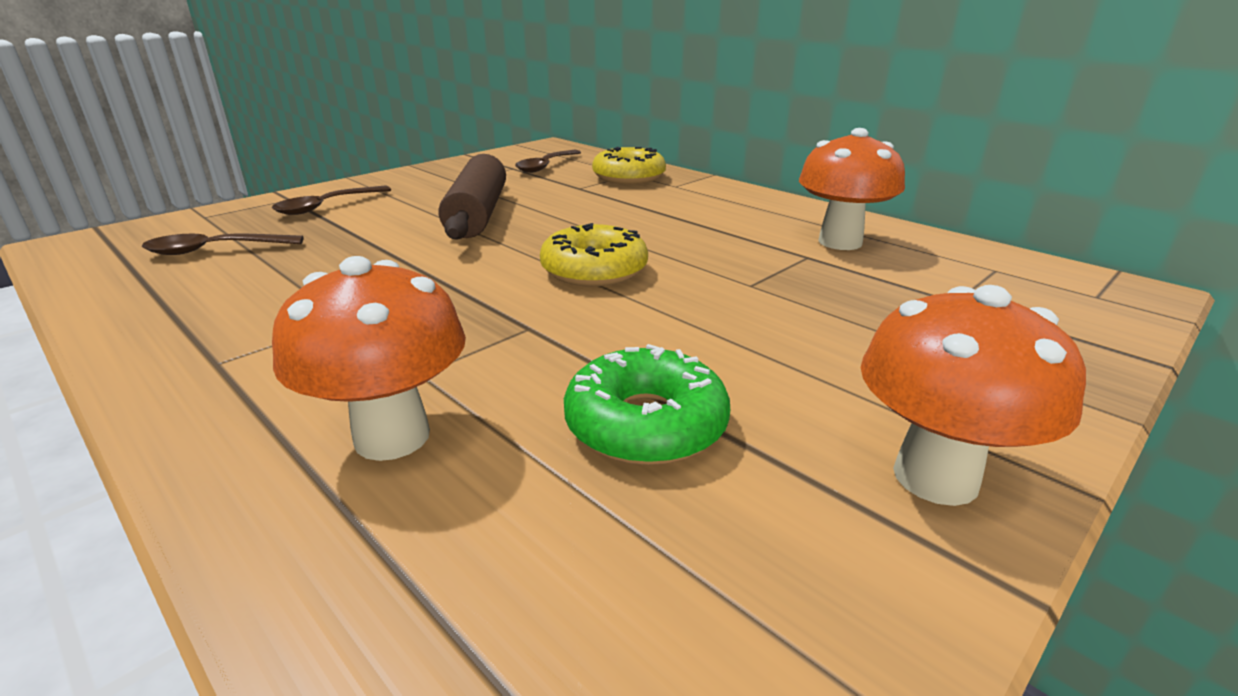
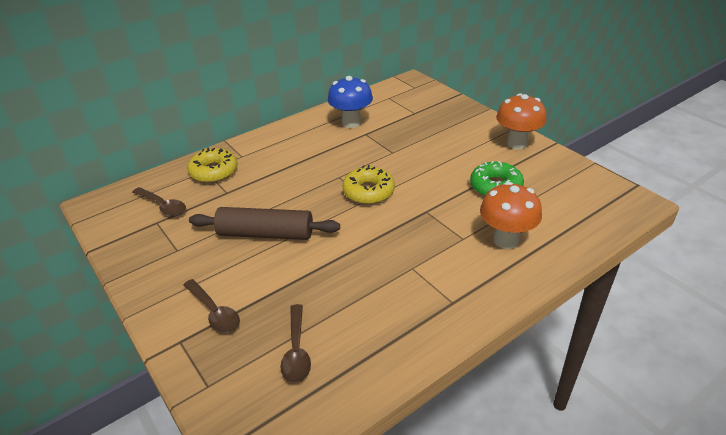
camera: 80 degrees left, 10 degrees up
orange mushroom [799,128,905,250] -> blue mushroom [328,76,373,128]

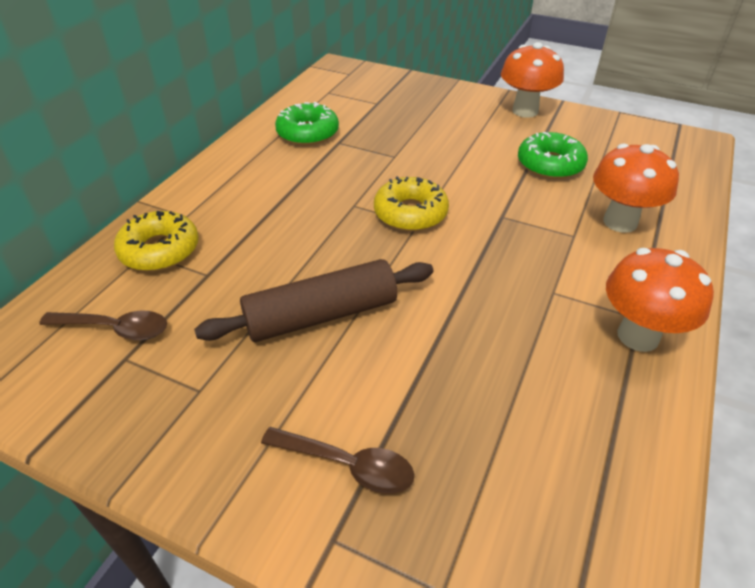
camera: 30 degrees left, 5 degrees up
brown spoon [280,304,311,383] -> none
blue mushroom [328,76,373,128] -> green donut [275,102,339,146]
none -> orange mushroom [606,248,714,352]

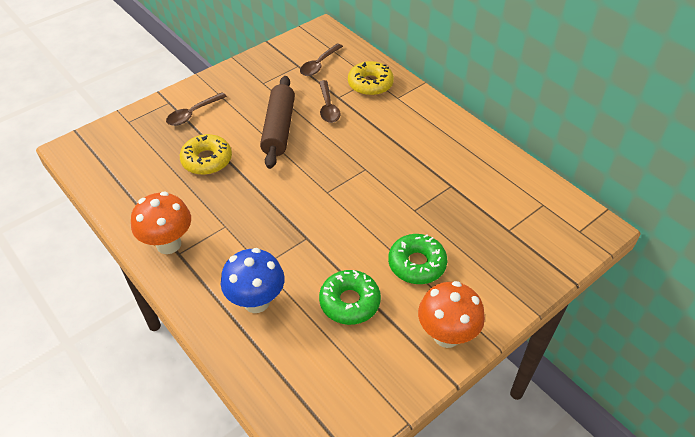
camera: 115 degrees right, 5 degrees up
green donut [275,102,339,146] -> green donut moved to [388,234,447,284]
yellow donut [374,176,449,231] -> yellow donut moved to [180,134,232,175]
orange mushroom [593,144,679,233] -> blue mushroom [221,248,285,313]
none -> brown spoon [319,80,340,123]

